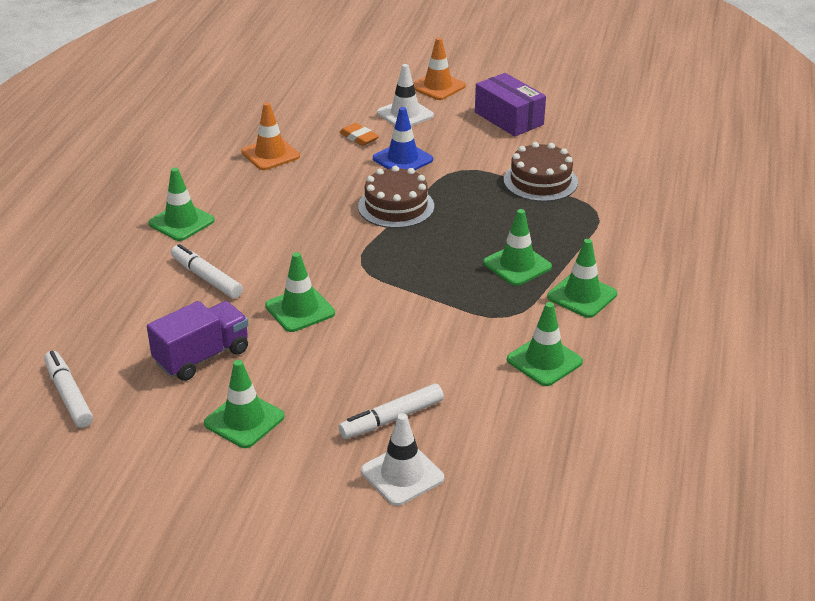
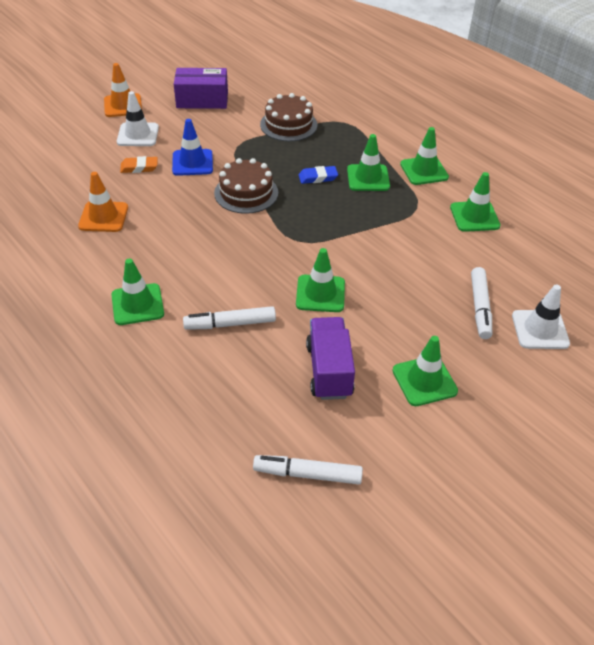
camera: 55 degrees left, 10 degrees up
none -> blue eraser [299,166,338,184]

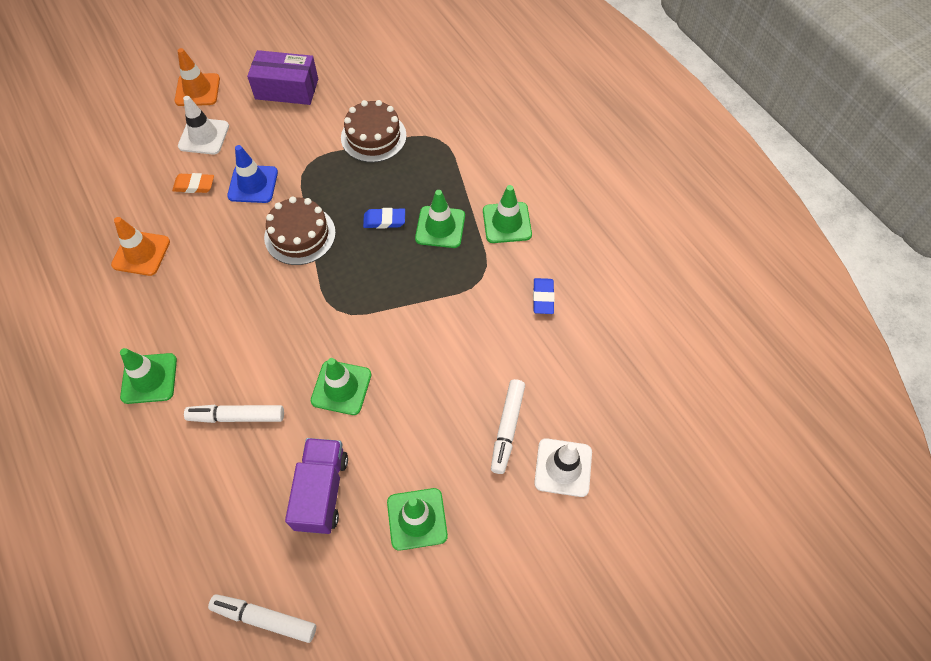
camera: 10 degrees right, 15 degrees up
green traffic cone [450,172,501,232] -> blue eraser [533,278,555,314]

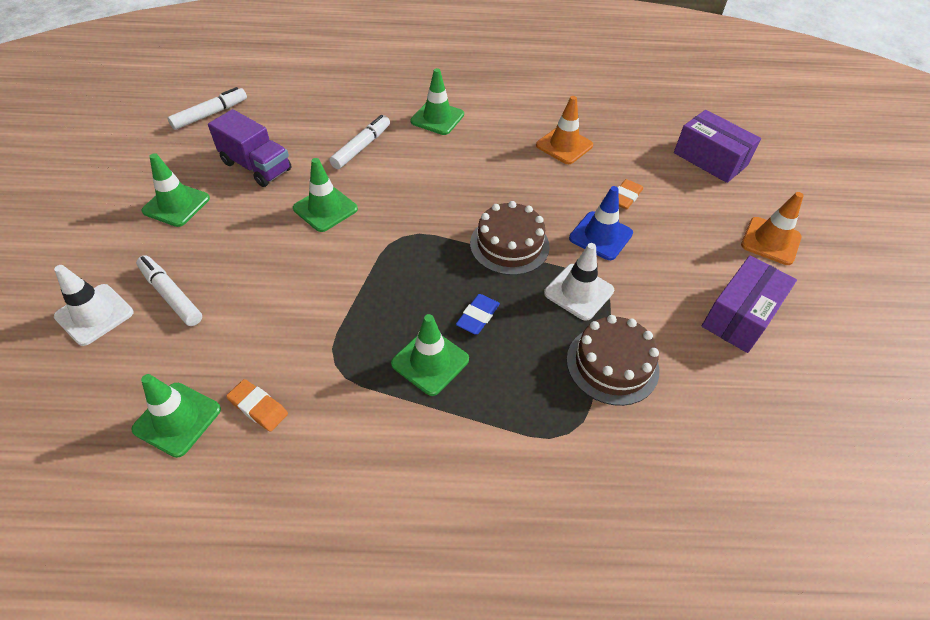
camera: 120 degrees right, 10 degrees down
white traffic cone [178,96,229,155] -> white traffic cone moved to [544,243,614,321]
green traffic cone [483,185,532,243] -> green traffic cone moved to [131,374,221,458]
blue eraser [533,278,555,314] -> orange eraser [226,379,288,432]
none -> purple box [674,110,761,183]

